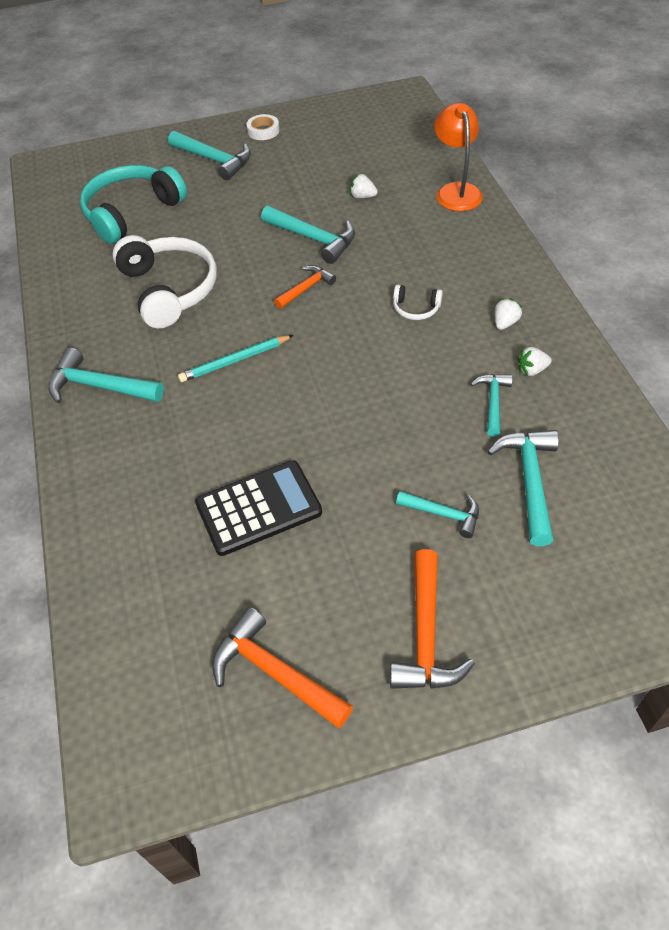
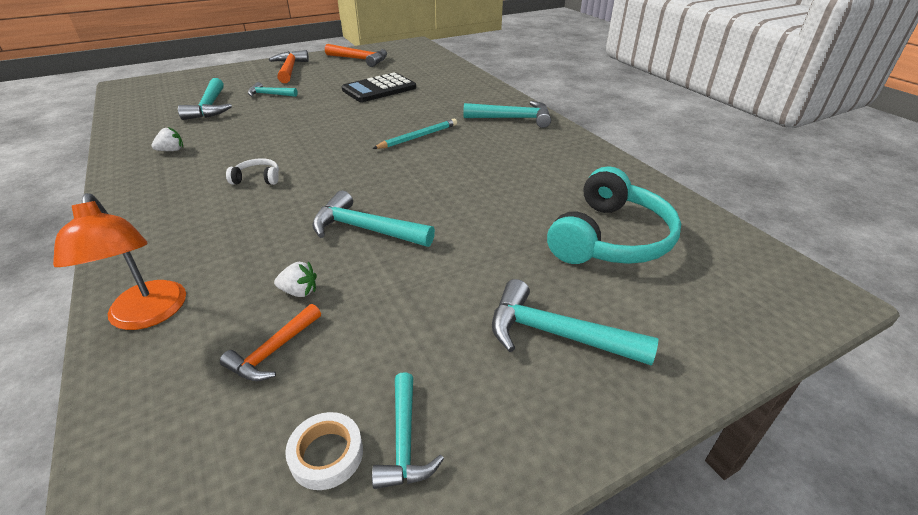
camera: 165 degrees right, 15 degrees down
white headphones [112,235,217,328] -> none
white tape [247,114,279,140] -> white tape moved to [285,412,363,490]
orange hammer [274,265,336,309] -> orange hammer moved to [220,304,321,381]
turquoise hammer [470,374,513,437] -> turquoise hammer moved to [372,372,444,489]
white strawberry [495,298,523,330] -> none

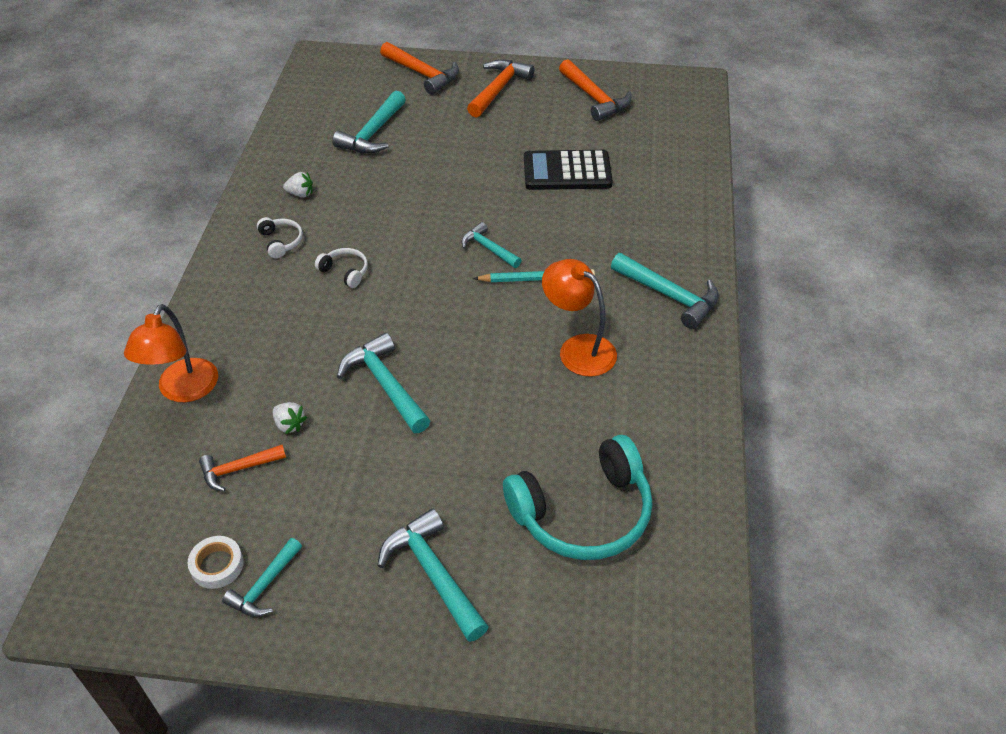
camera: 35 degrees right, 10 degrees up
turquoise hammer [248,82,298,97] -> turquoise hammer moved to [462,222,522,268]
none -> white headphones [257,217,303,258]
none -> orange hammer [380,42,459,95]
none -> orange lamp [542,259,617,377]

